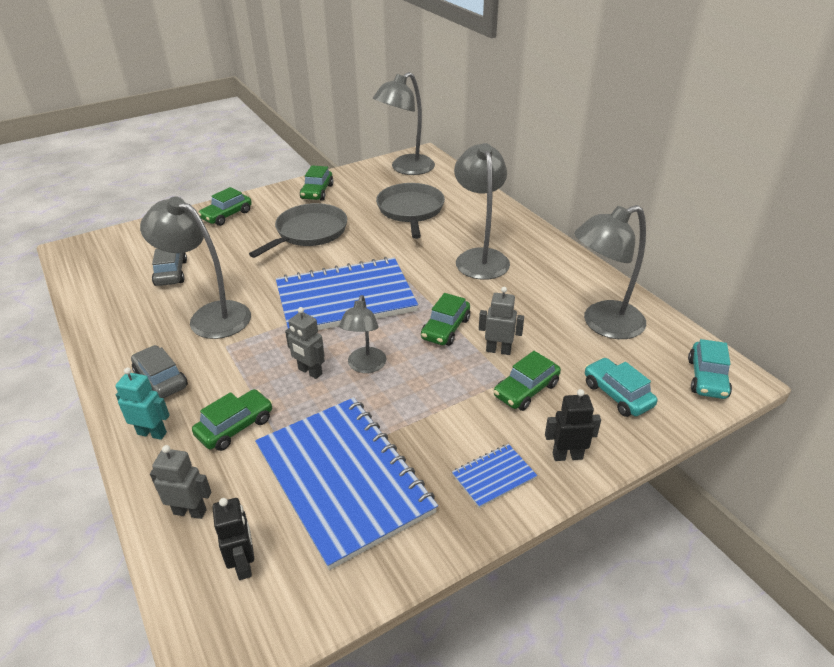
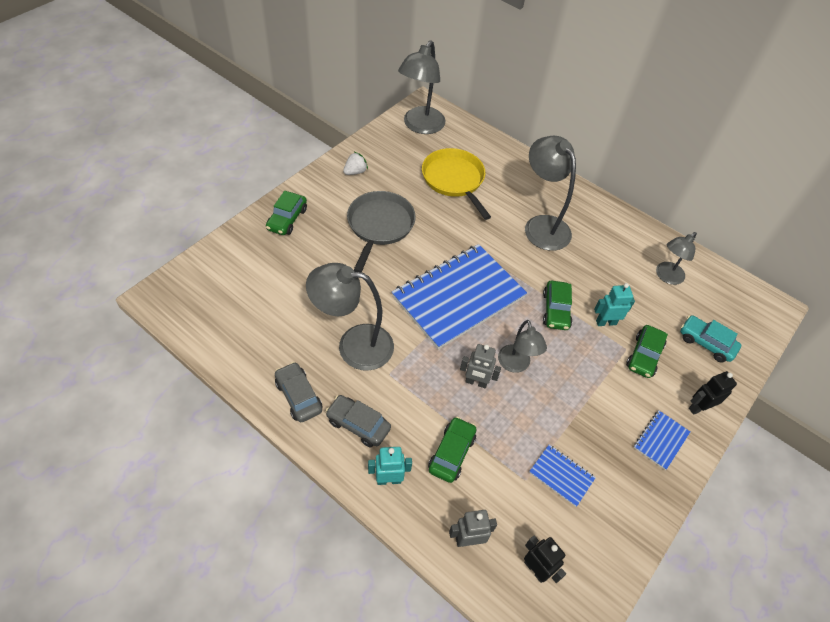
camera: 25 degrees left, 15 degrees up
grey car [152,249,187,286] -> grey car moved to [275,362,322,422]
blue notebook [255,398,438,570] -> blue notebook [529,444,596,507], size x0.42
green car [300,165,334,201] -> white strawberry [343,152,368,175]
grey pan [376,183,445,239] -> yellow pan [422,148,491,220]
grey robot [479,287,524,355] -> turquoise robot [594,283,635,326]
grey lamp [574,205,646,339] -> grey lamp [656,232,697,285], size x0.60
turquoise car [688,339,732,399] -> none

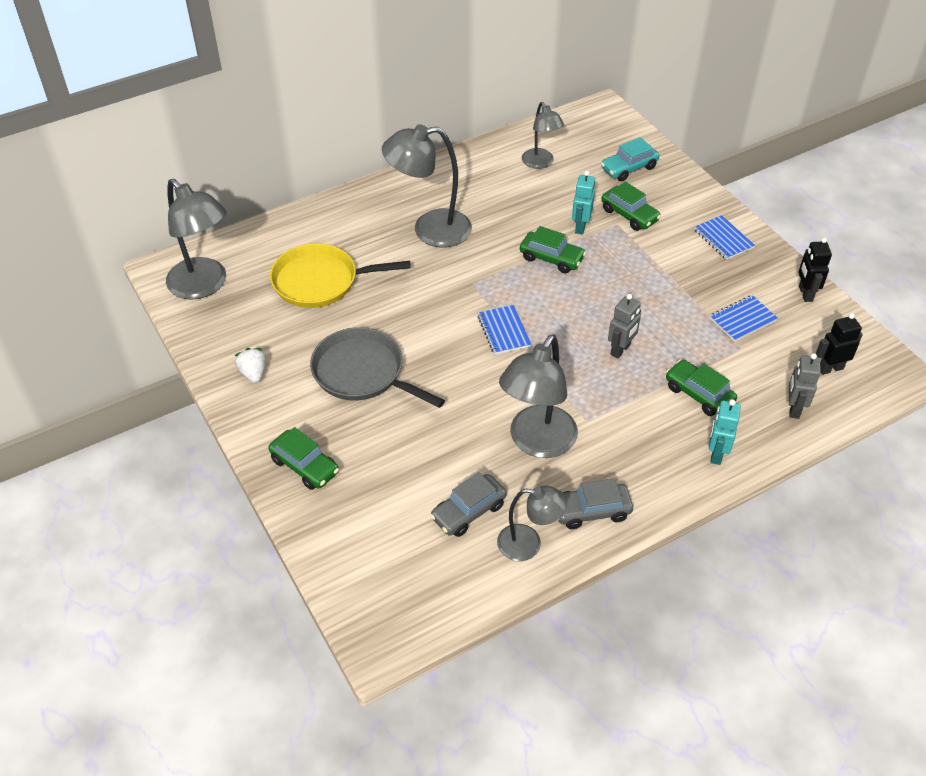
camera: 65 degrees left, 5 degrees down
grey car [325,395,391,447] -> grey car moved to [430,472,506,537]
blue notebook [392,244,527,350] -> blue notebook [477,305,531,354], size x0.42
grey lamp [498,320,547,373] -> grey lamp moved to [497,486,567,561]
black robot [689,371,737,415] -> black robot moved to [798,237,832,302]

